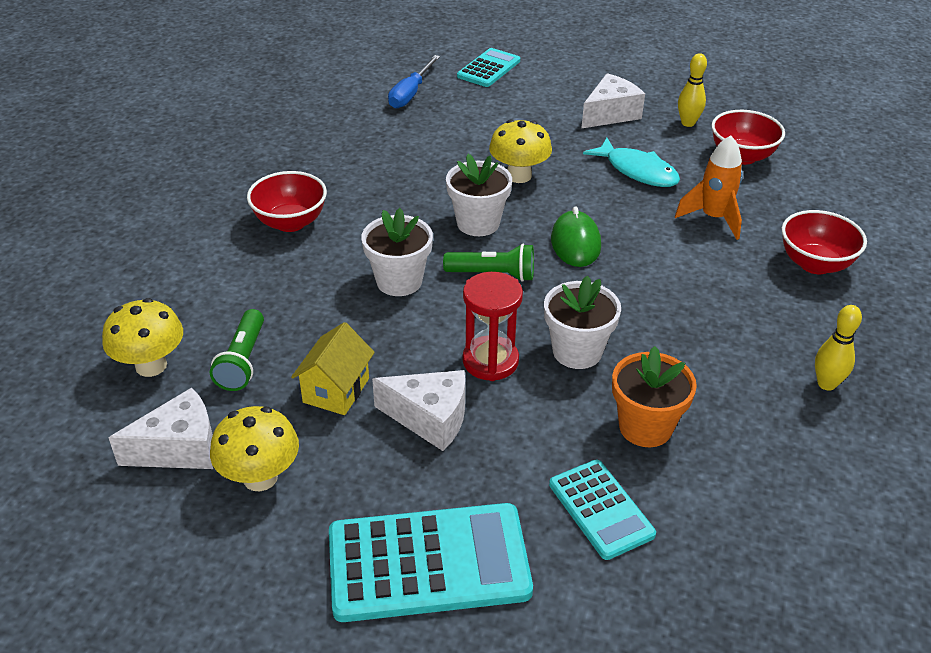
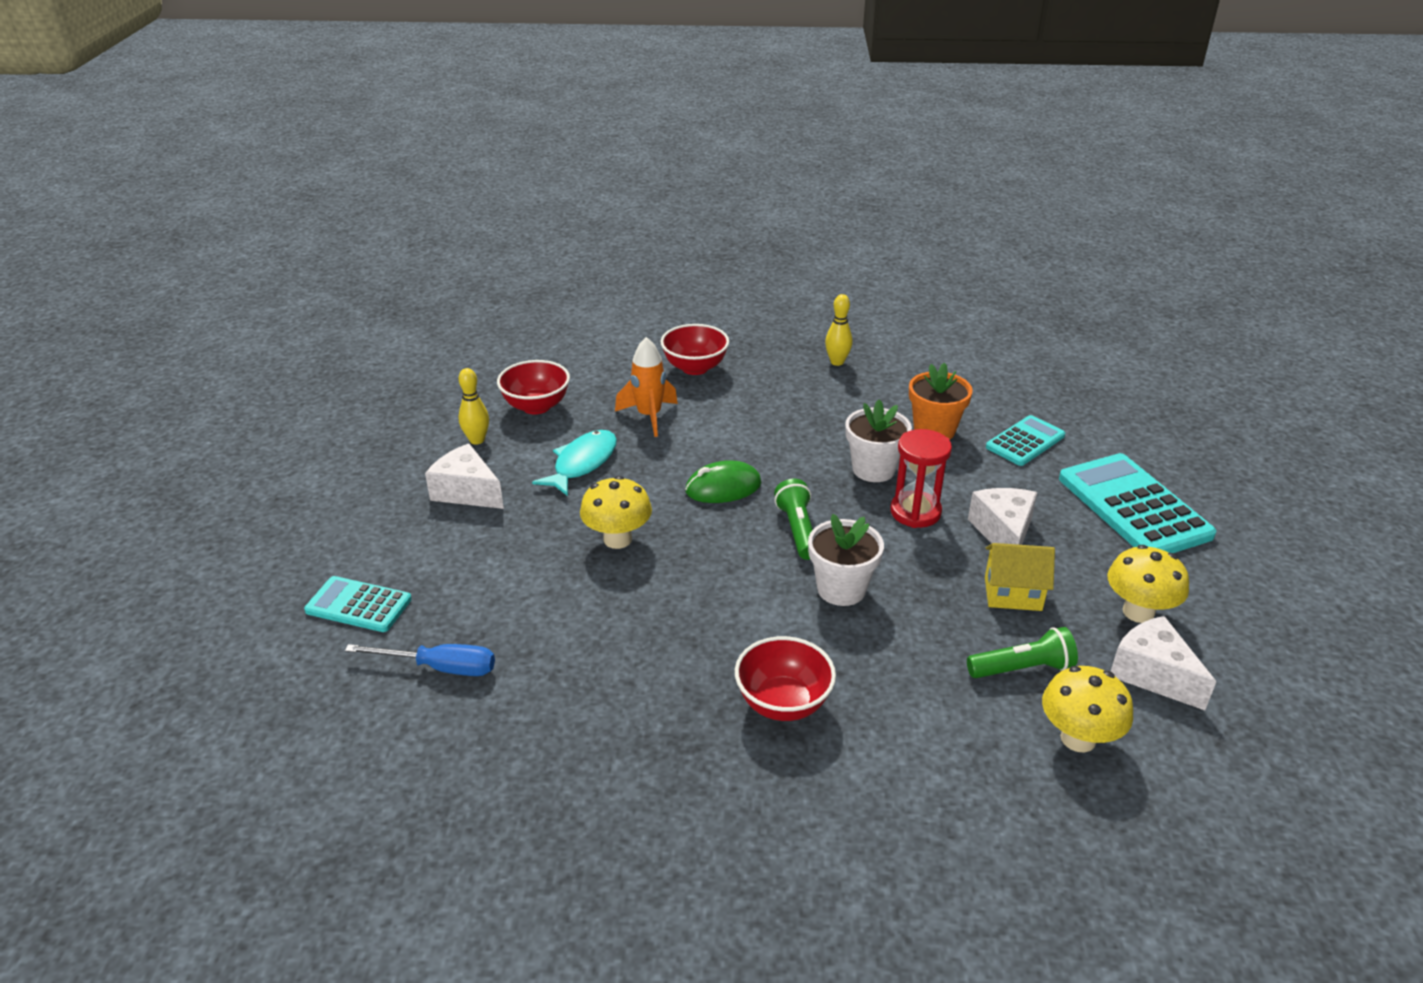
camera: 105 degrees left, 5 degrees down
white flower pot [446,154,512,236] -> none

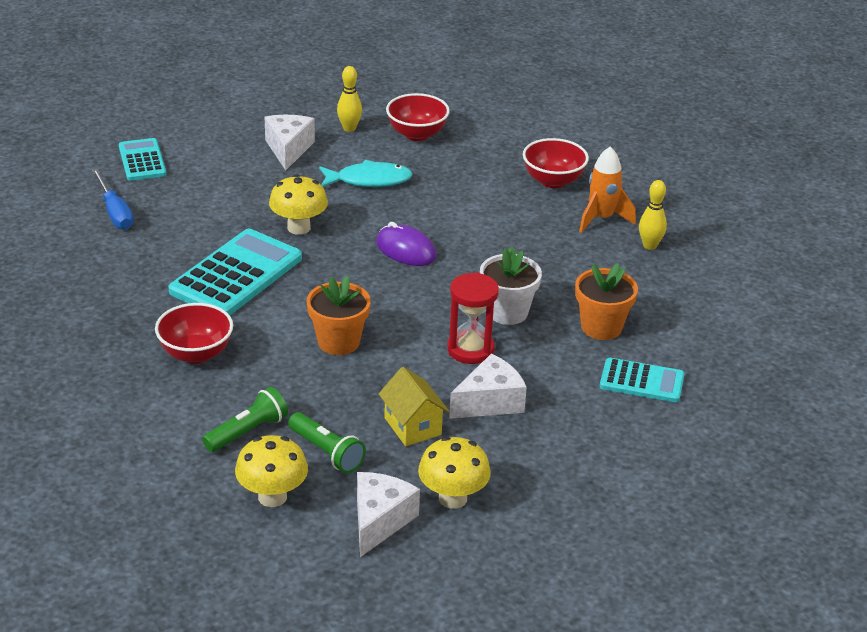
camera: 55 degrees right, 0 degrees up
orange rocket [615,337,678,437] -> orange rocket moved to [579,146,636,233]
green mouse [685,460,762,503] -> purple mouse [376,222,437,266]
green flashlight [774,479,813,560] -> green flashlight moved to [202,387,288,452]
white flower pot [808,514,884,606] -> orange flower pot [307,276,371,355]
turquoise calculator [1059,453,1216,553] -> turquoise calculator moved to [168,229,302,315]

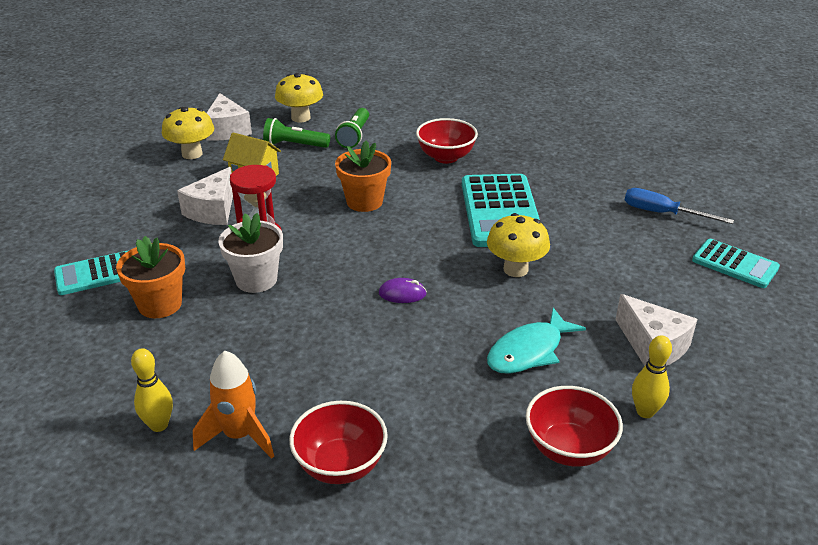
camera: 145 degrees right, 0 degrees up
purple mouse [376,222,437,266] -> purple mouse [379,278,427,303], size x0.63

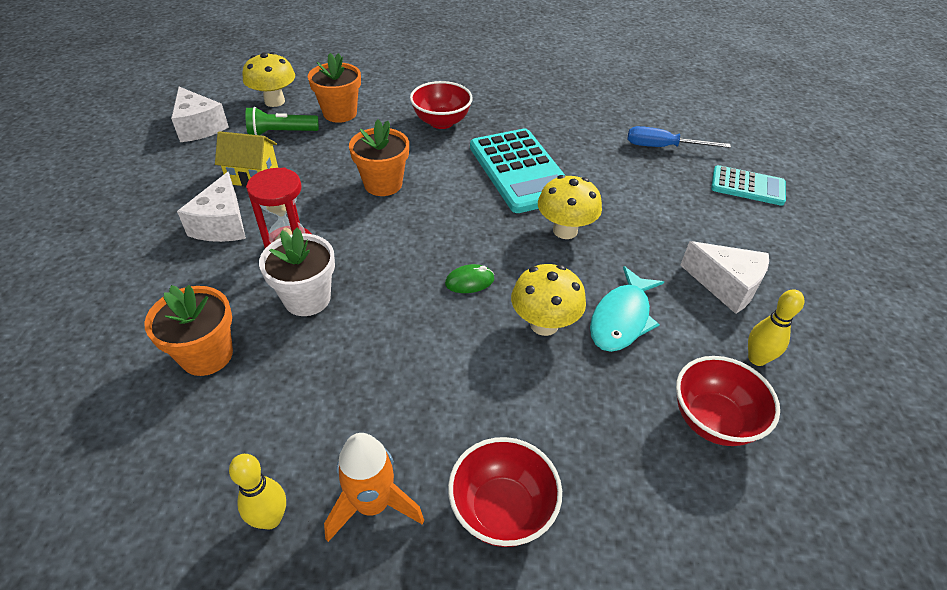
camera: 20 degrees left, 10 degrees up
turquoise calculator [54,251,128,295] -> none
yellow mushroom [162,107,214,159] -> yellow mushroom moved to [511,264,586,336]
green flashlight [335,108,369,148] -> orange flower pot [308,53,361,123]
purple mouse [379,278,427,303] -> green mouse [445,264,494,293]

